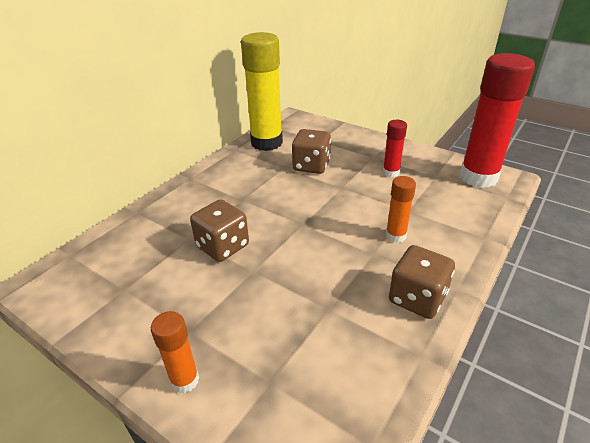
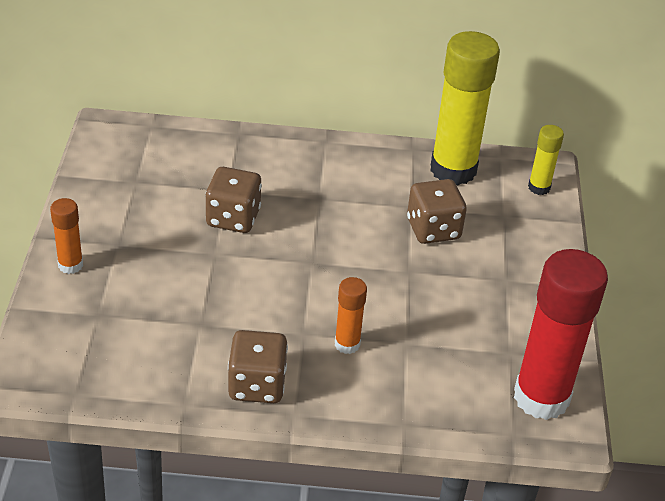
camera: 55 degrees right, 5 degrees up
red glue stick [383,120,407,178] -> none
none -> yellow glue stick [528,125,564,195]

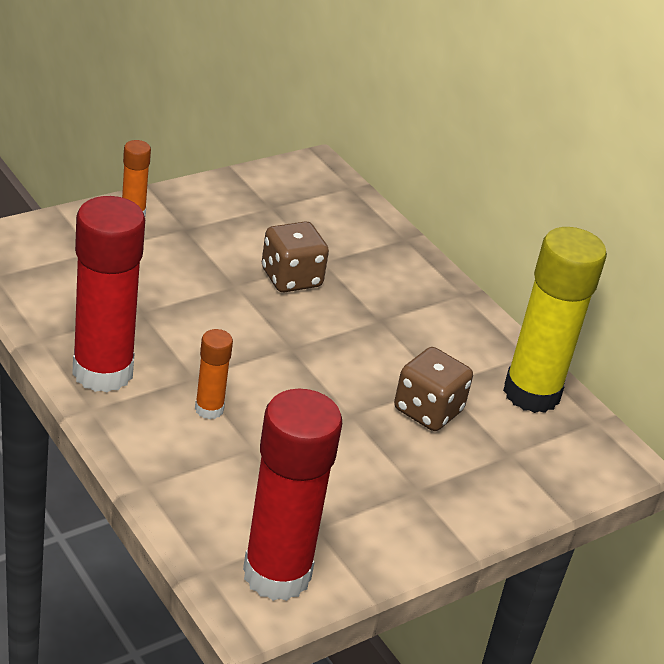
camera: 50 degrees right, 5 degrees down
brown dice [228,330,288,403] -> red glue stick [72,196,145,392]
yellow glue stick [528,125,564,195] -> none

